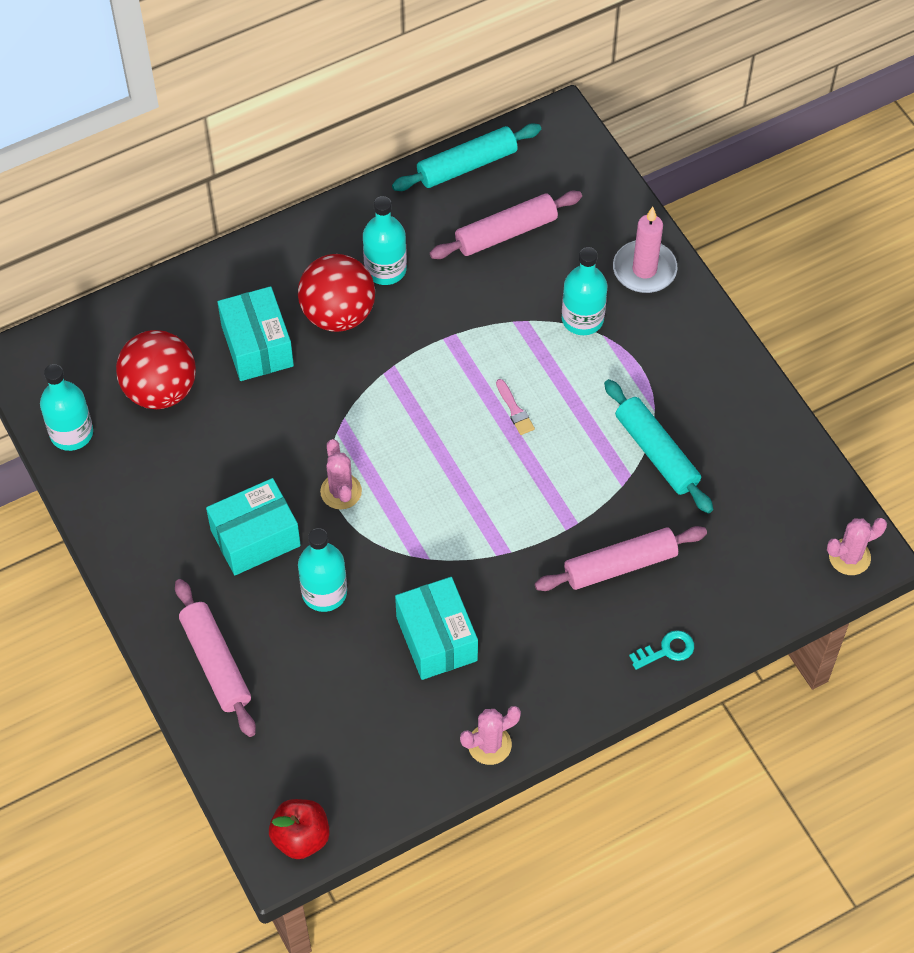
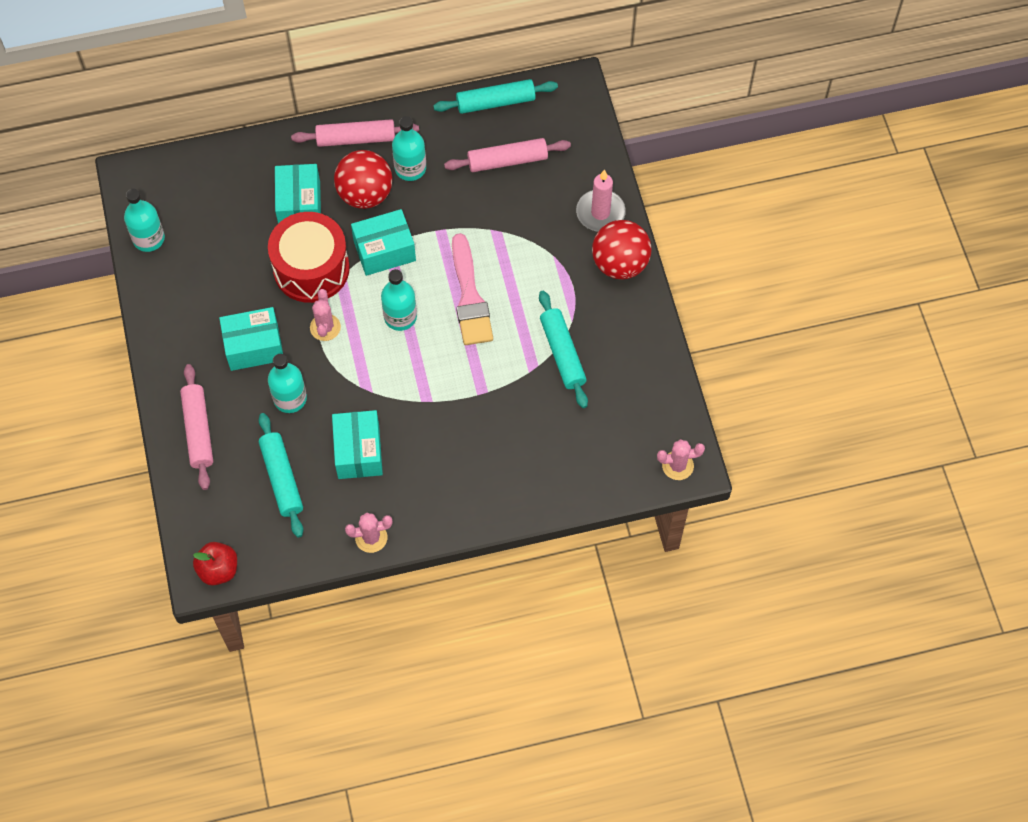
camera: 15 degrees right, 5 degrees up
red ball [116,330,196,409] -> red ball moved to [592,220,652,279]
pink brush [496,379,535,435] -> pink brush [452,233,493,345], size x2.45
pink rolling pin [535,526,707,591] -> pink rolling pin moved to [291,119,419,147]
turquoise bottle [562,247,607,335] -> turquoise bottle moved to [381,269,417,331]
turquoise key [629,630,694,670] -> none
none -> turquoise rolling pin [259,413,303,538]
none -> red drum [268,212,350,303]
none -> turquoise box [351,209,416,276]

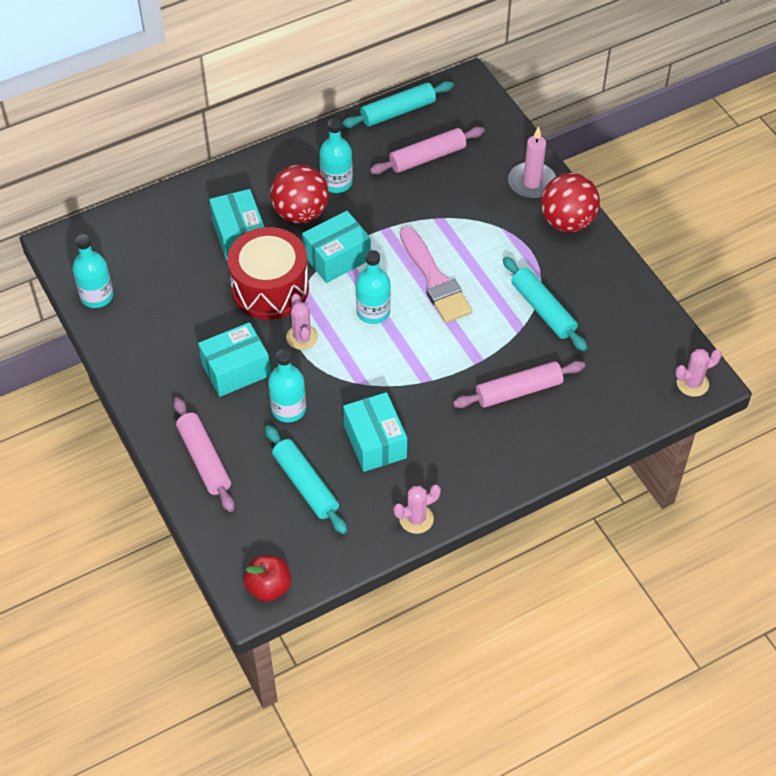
camera: 15 degrees left, 10 degrees down
pink rolling pin [291,119,419,147] -> pink rolling pin moved to [453,361,585,408]

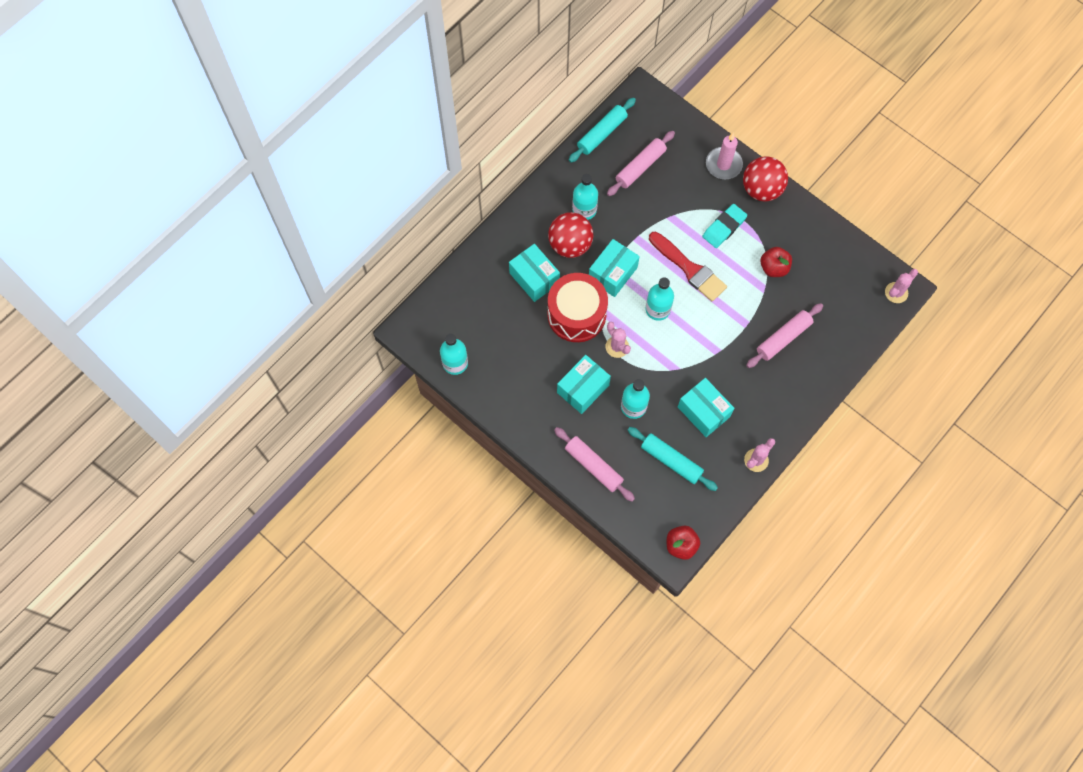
camera: 20 degrees left, 15 degrees up
pink brush [400,226,472,323] -> red brush [649,232,727,302]
turquoise rolling pin [503,257,587,351] -> red apple [760,247,792,277]
none -> turquoise eraser [703,204,747,248]

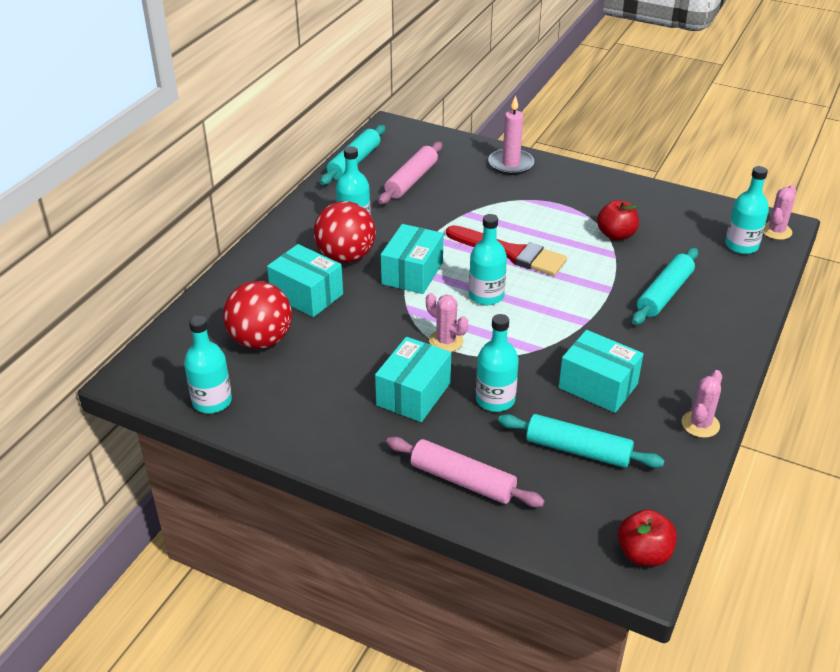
camera: 15 degrees left, 30 degrees down
red drum [548,273,608,342] -> none
turquoise eraser [703,204,747,248] -> none
red ball [743,156,788,202] -> red ball moved to [223,281,292,349]
pink rolling pin [746,303,823,368] -> turquoise rolling pin [632,248,698,325]
none -> turquoise bottle [725,166,769,254]

